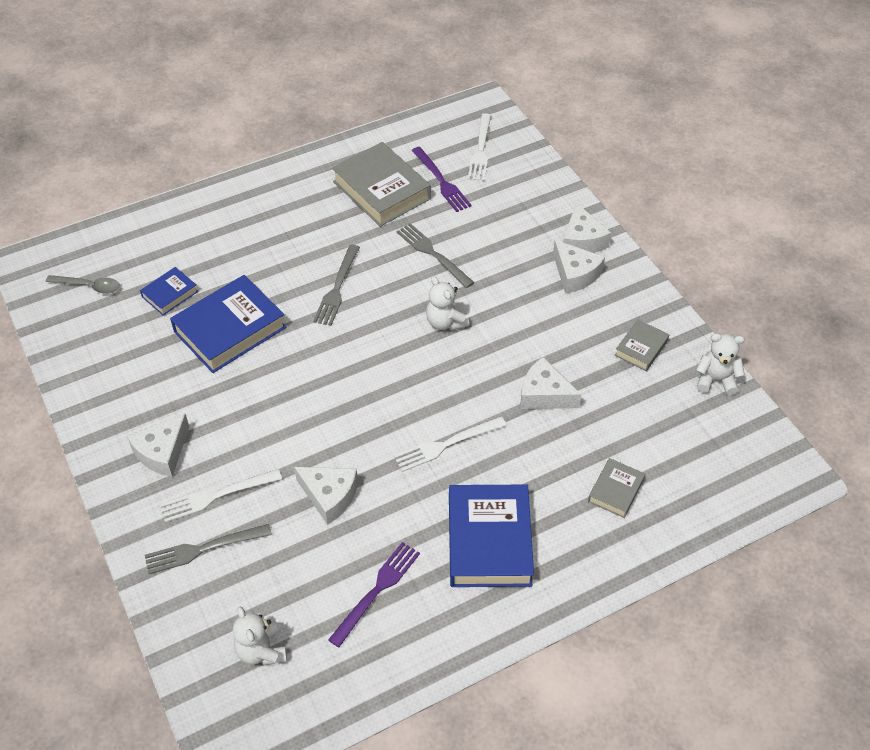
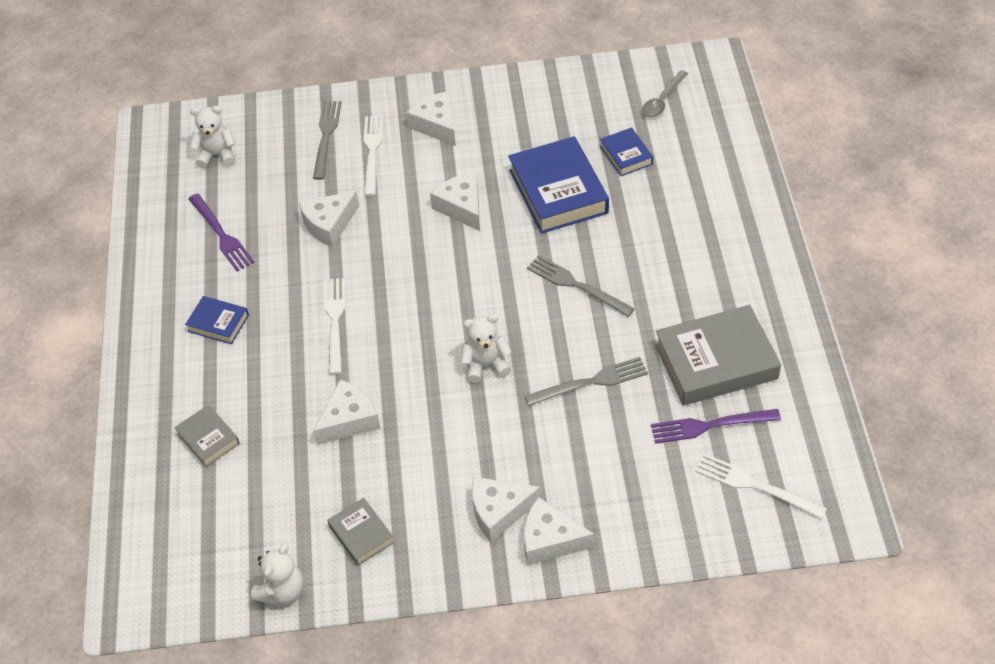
camera: 115 degrees right, 0 degrees up
blue book [449,485,534,587] -> blue book [185,296,249,344], size x0.51
none -> white cheese [430,172,480,231]

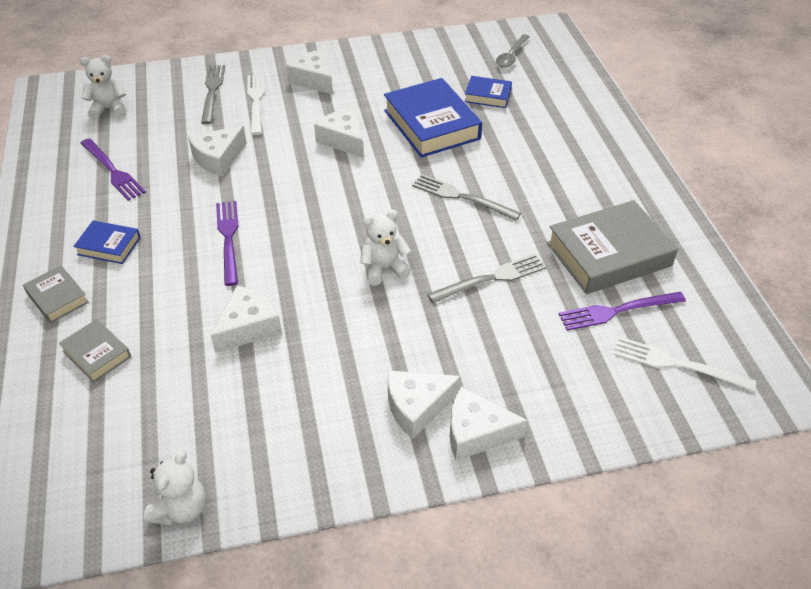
camera: 10 degrees left, 5 degrees down
white fork [324,278,346,375] -> purple fork [216,201,239,286]
grey book [327,498,395,565] -> grey book moved to [23,265,89,323]
blue book [600,127,653,176] -> blue book turned 45 degrees counterclockwise [464,76,512,108]

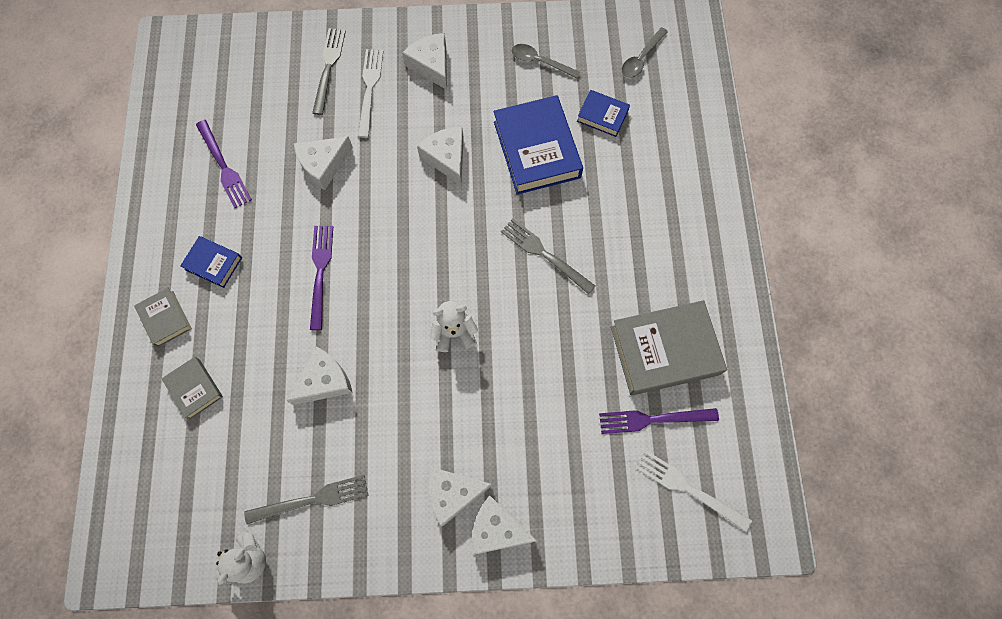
camera: 10 degrees right, 25 degrees up
white teddy bear [80,55,126,120] -> none
grey fork [427,254,546,303] -> grey fork moved to [244,475,369,524]
none -> grey spoon [512,44,581,79]

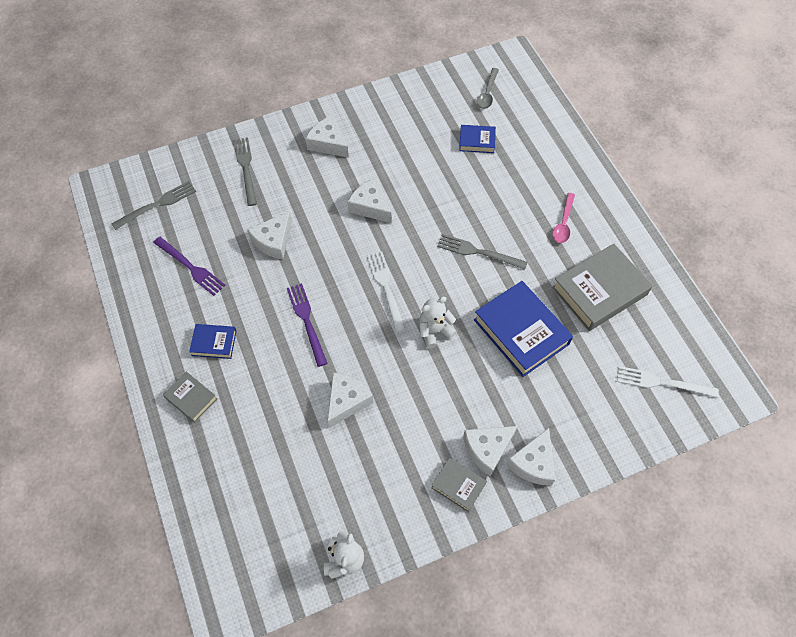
camera: 20 degrees left, 10 degrees down
grey book [162,357,223,419] -> grey book moved to [431,458,487,512]
grey fork [244,475,369,524] -> grey fork moved to [112,181,196,230]
white fork [358,49,383,138] -> white fork moved to [367,252,406,332]
white cheese [472,495,537,555] -> white cheese turned 60 degrees counterclockwise [506,428,555,486]
blue book [494,95,583,195] -> blue book moved to [474,281,573,377]
grey spoon [512,44,581,79] -> none
purple fork [599,408,719,434] -> none
none -> pink spoon [552,193,575,243]

